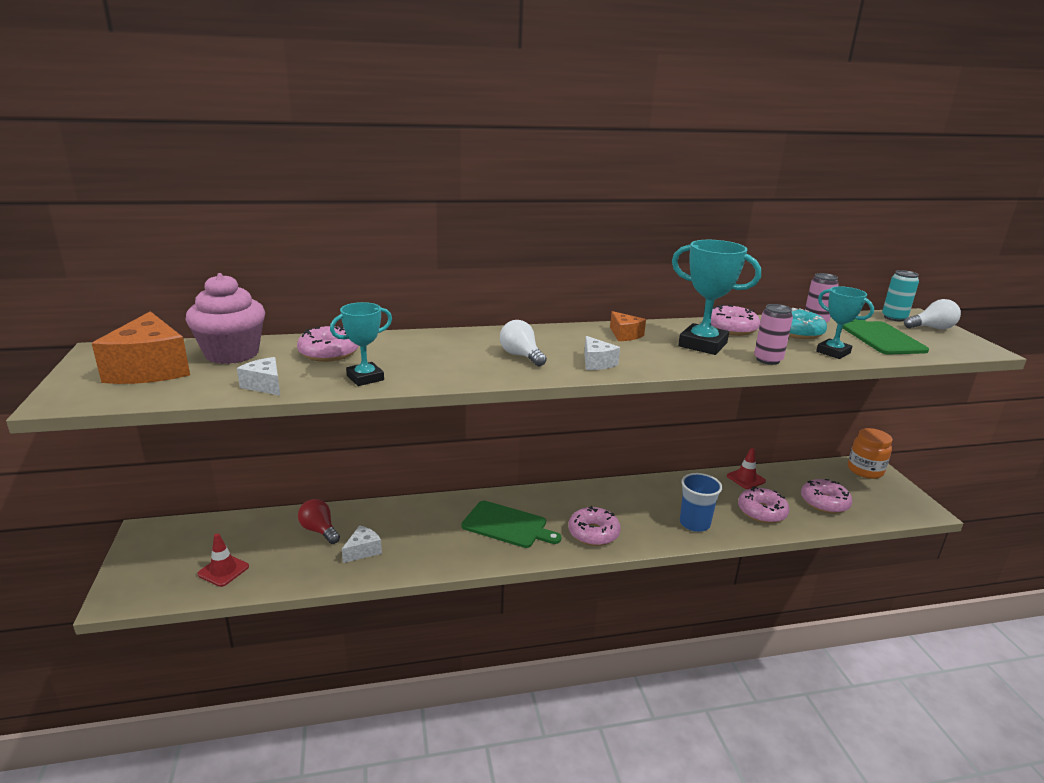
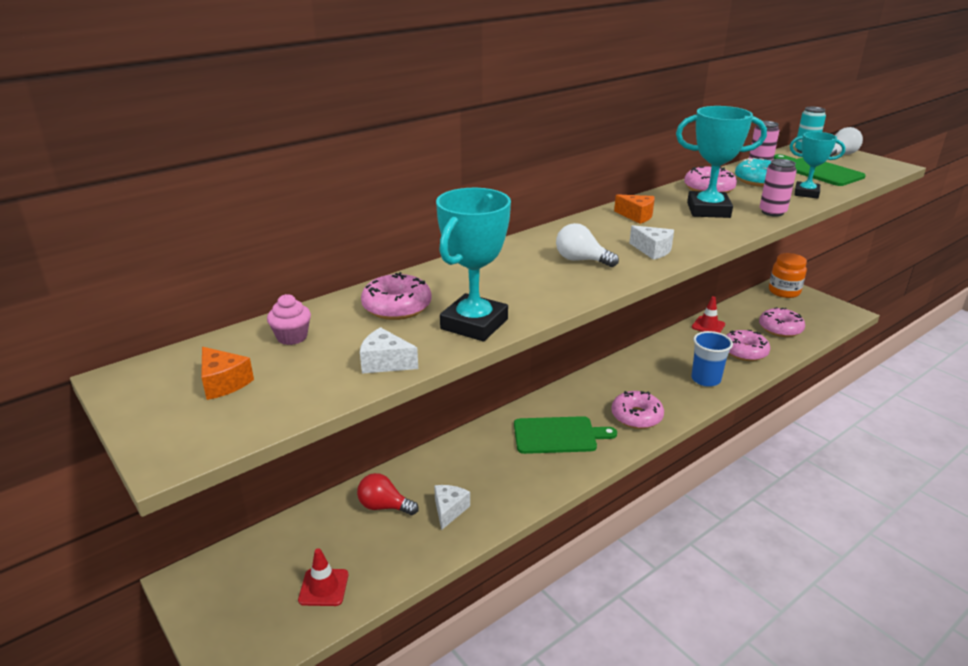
camera: 25 degrees left, 5 degrees up
orange cheese [92,311,190,384] -> orange cheese [201,347,254,400], size x0.51
pink cupcake [186,273,265,364] -> pink cupcake [267,294,311,345], size x0.48
turquoise trophy [330,302,392,386] -> turquoise trophy [436,188,511,341], size x1.58

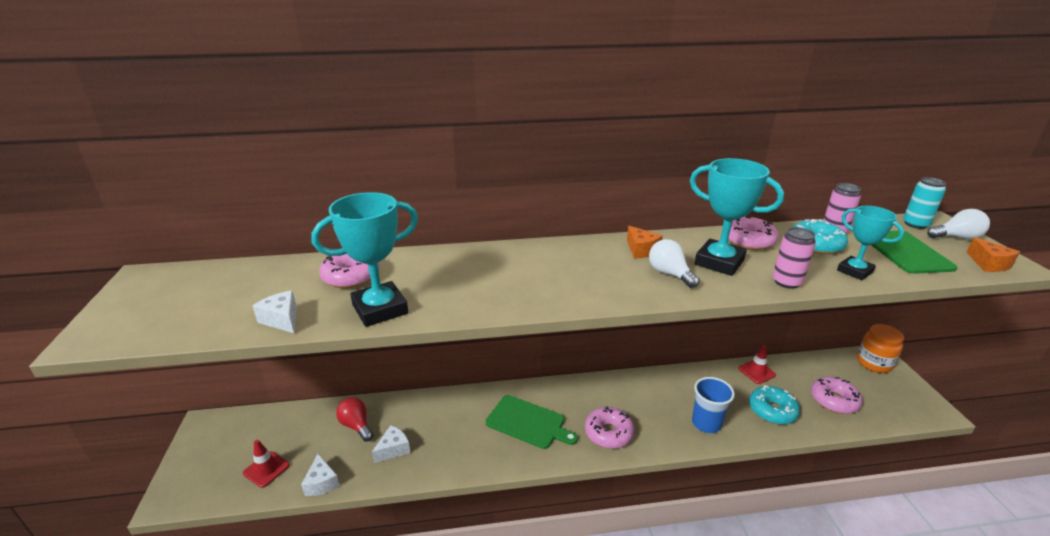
camera: 30 degrees right, 0 degrees up
orange cheese [201,347,254,400] -> orange cheese moved to [966,237,1020,272]
pink cupcake [267,294,311,345] -> none
white light bulb [556,223,619,267] -> white light bulb moved to [649,239,700,288]
white cheese [629,225,674,260] -> white cheese moved to [301,454,340,496]
pink donut [726,330,770,361] -> turquoise donut [749,385,800,425]

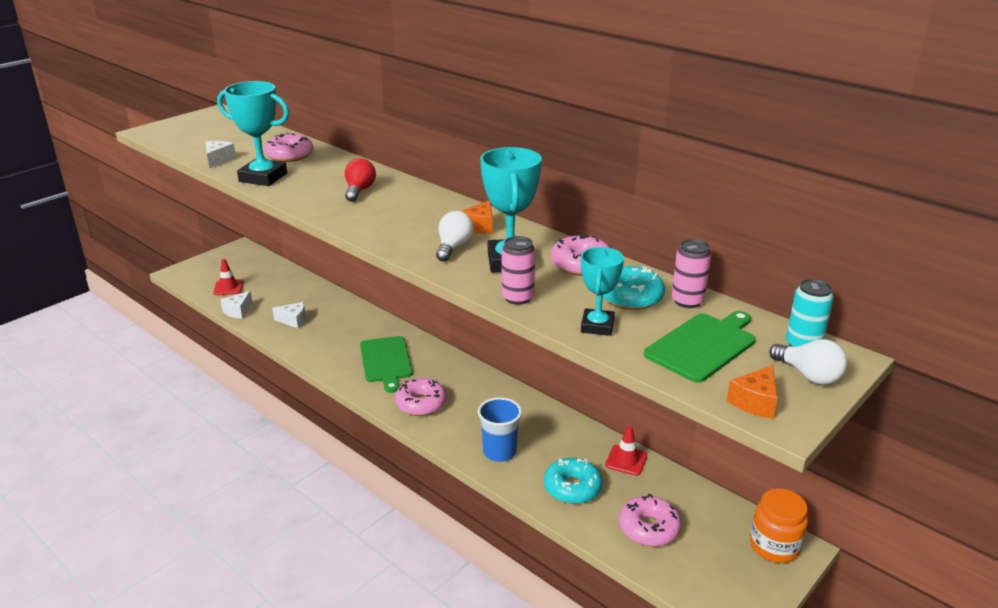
camera: 50 degrees right, 0 degrees up
red light bulb [336,397,373,442] -> red light bulb moved to [345,158,376,202]

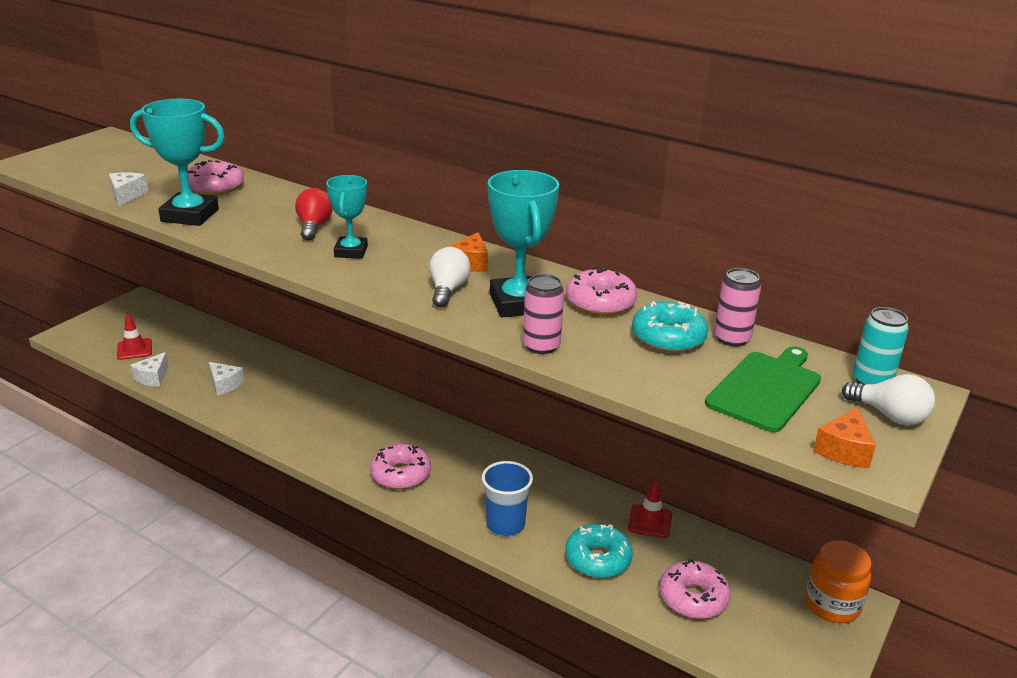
camera: 10 degrees left, 0 degrees up
white cheese [272,302,306,328] -> white cheese turned 45 degrees clockwise [208,362,244,396]
green cutting board [360,336,413,393] -> none
turquoise trophy [581,247,624,336] -> turquoise trophy moved to [326,175,368,259]

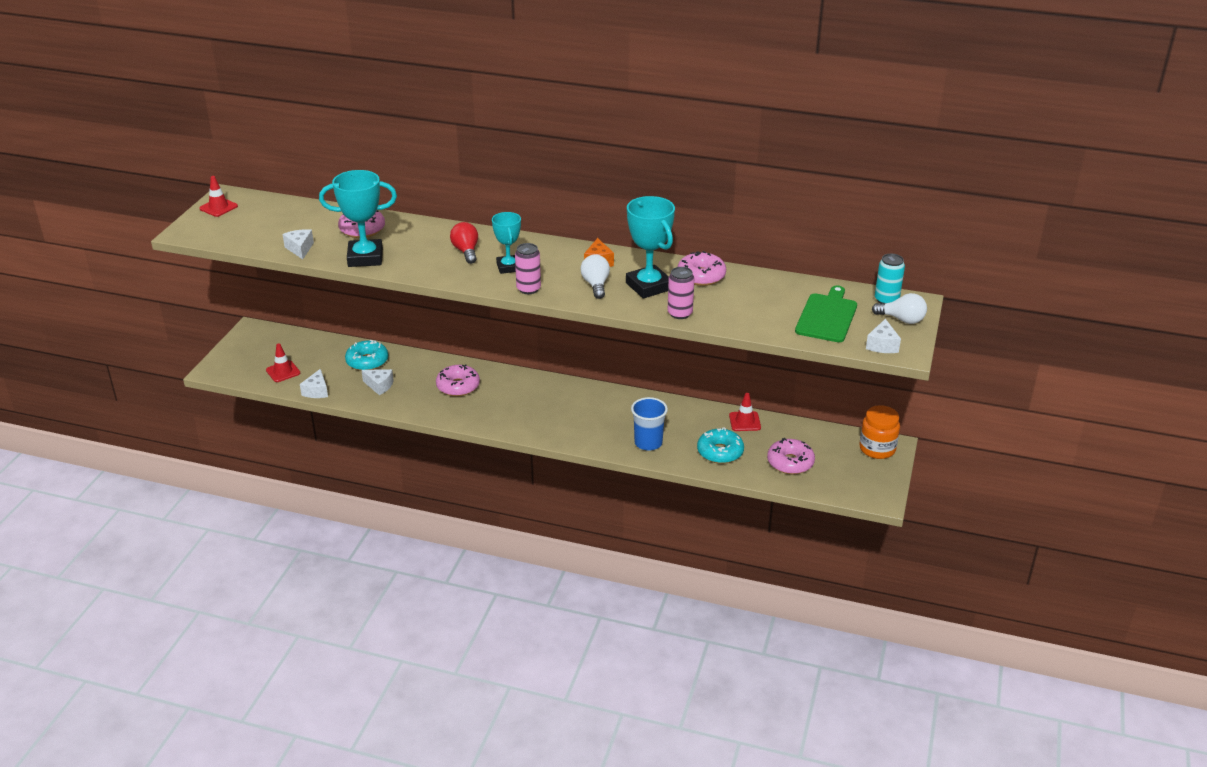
camera: 15 degrees left, 5 degrees up
pink donut [370,444,431,489] -> pink donut moved to [436,364,480,396]
turquoise donut [632,301,708,353] -> turquoise donut moved to [345,340,388,371]
pink can [714,268,761,347] -> pink can moved to [515,243,541,294]
orange cheese [813,408,876,468] -> white cheese [866,319,901,353]
none -> red traffic cone [199,176,238,217]

